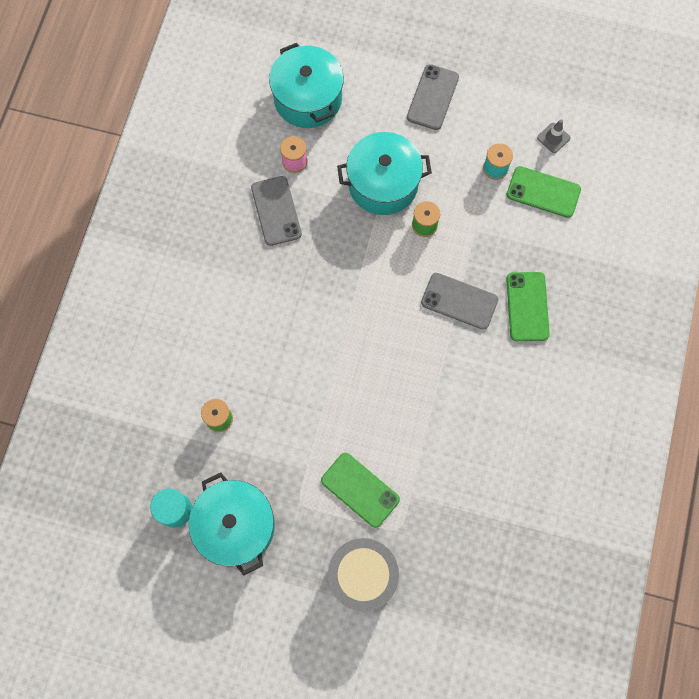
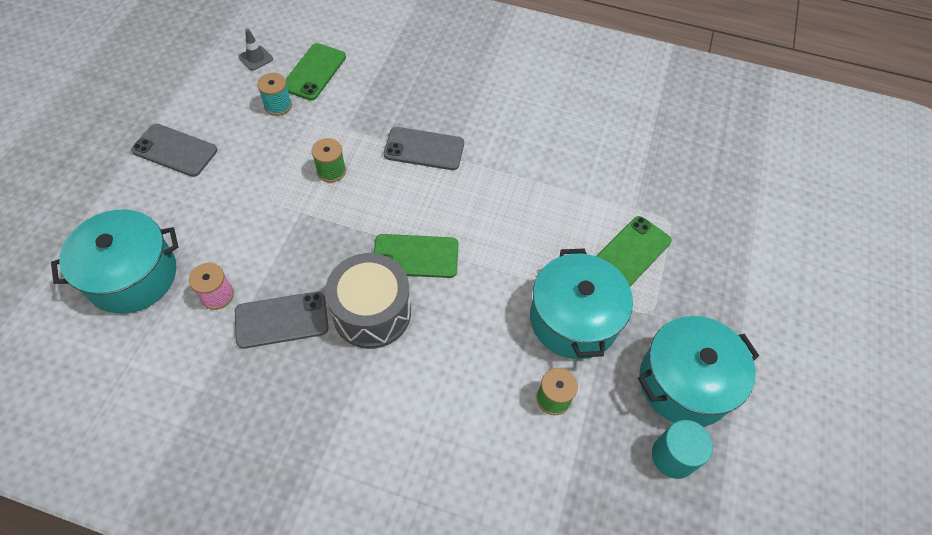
camera: 90 degrees left, 15 degrees down
grey drum [328,538,399,612] -> grey drum moved to [325,253,411,349]
turquoise pot [337,132,432,215] -> turquoise pot moved to [530,249,633,359]
grey phone [421,273,498,330] -> grey phone turned 75 degrees clockwise [384,127,464,170]
green phone [506,272,550,341] -> green phone moved to [374,234,459,278]

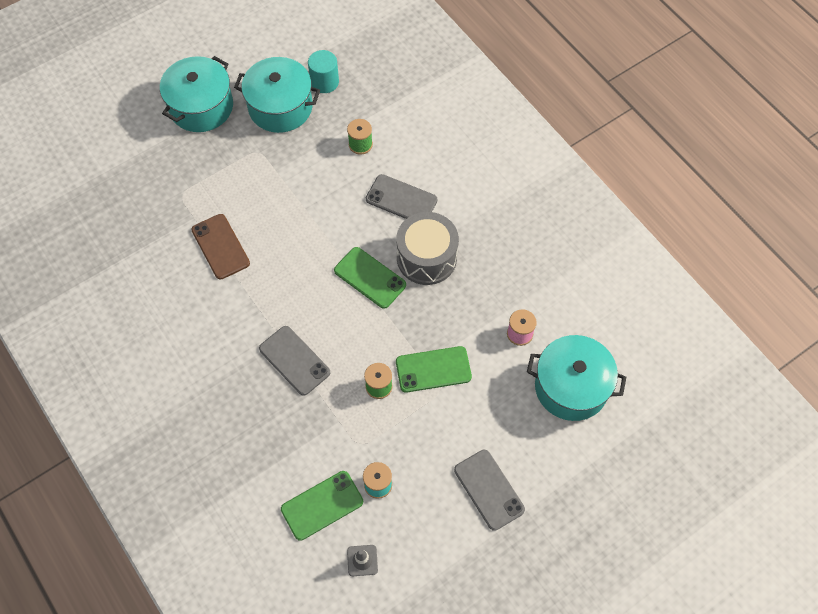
camera: 140 degrees left, 5 degrees up
grey phone [235,291,329,349] -> grey phone moved to [366,174,437,219]
turquoise pot [530,249,633,359] -> turquoise pot moved to [160,56,233,132]
green phone [596,216,672,286] -> green phone moved to [396,346,472,393]
none -> brown phone [191,214,250,280]

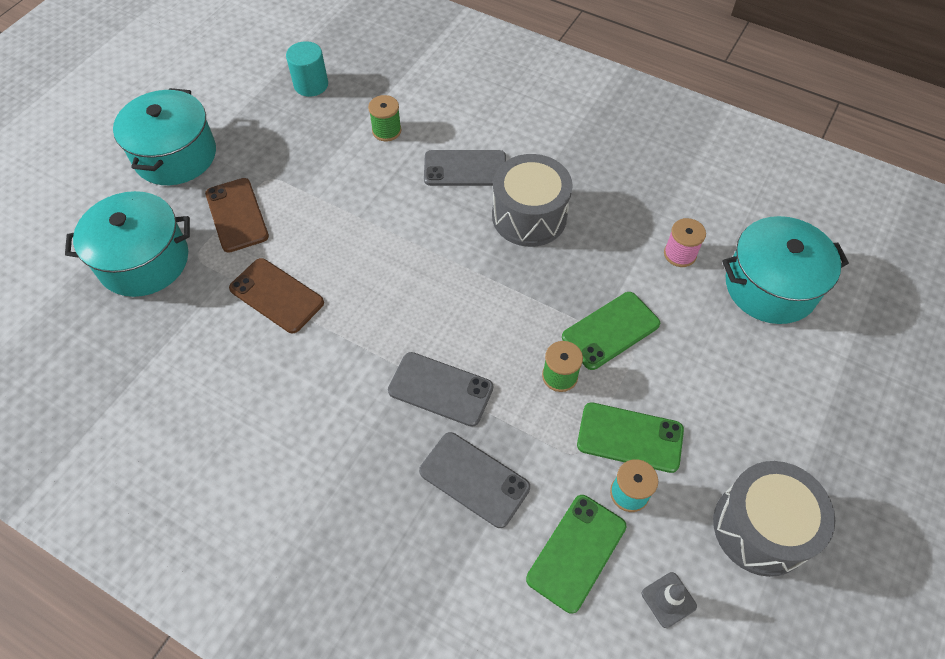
camera: 25 degrees left, 5 degrees down
turquoise pot [234,57,320,133] -> turquoise pot moved to [65,191,190,297]
green phone [334,247,406,309] -> green phone moved to [577,402,684,473]
grey phone [454,450,525,531] -> grey phone moved to [419,432,530,528]
none -> brown phone [205,178,269,253]
none -> grey drum [713,461,835,577]

